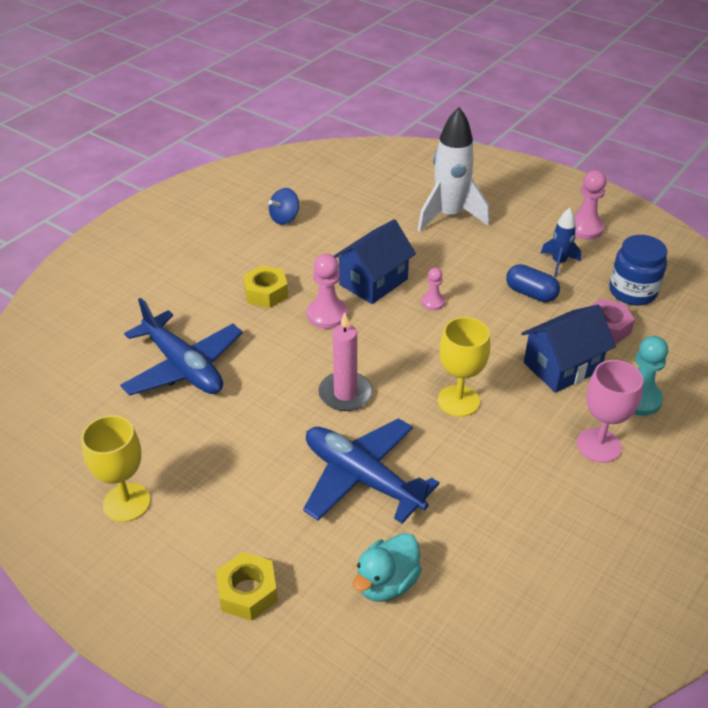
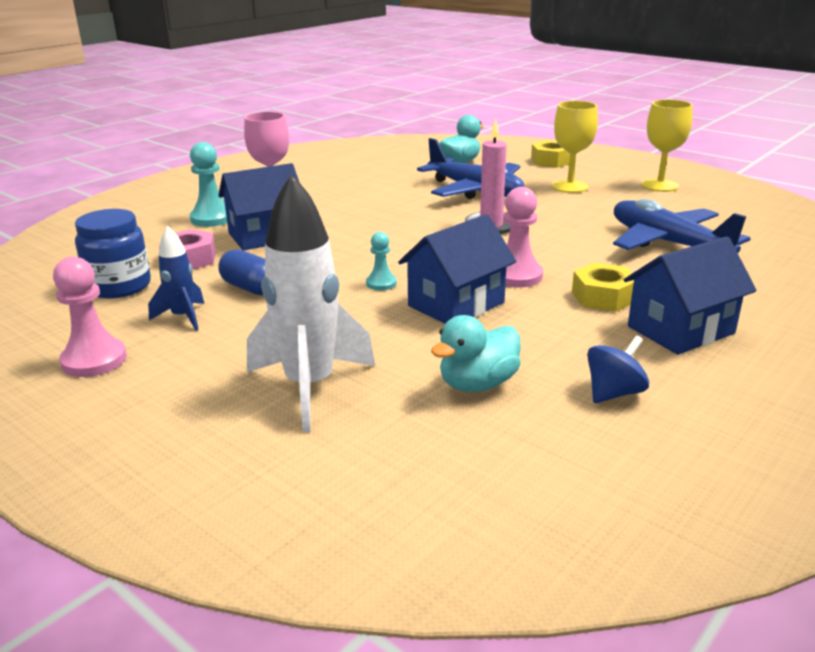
camera: 175 degrees left, 15 degrees down
pink pawn [421,268,445,310] -> turquoise pawn [366,232,397,290]
yellow goblet [438,317,490,417] -> yellow goblet moved to [552,101,598,193]
none -> turquoise duck [431,315,521,392]
none -> blue house [624,236,757,355]

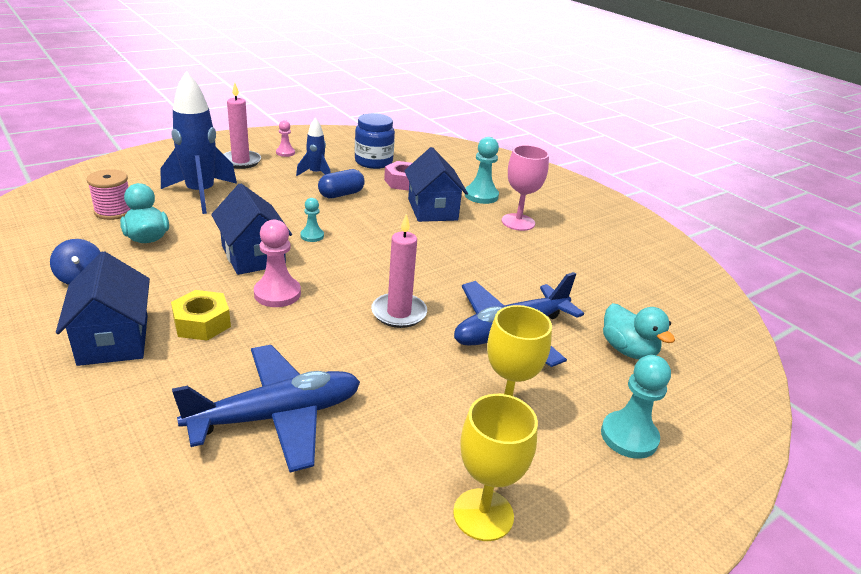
camera: 100 degrees right, 5 degrees up
pink pawn [53,256,127,377] -> pink pawn [276,120,295,157], size x0.59
white rocket [247,174,375,432] -> blue rocket [160,71,237,214]
yellow nut [531,140,570,168] -> turquoise pawn [601,355,671,459]
none -> pink spool [87,169,131,220]
none -> pink candle [224,82,261,169]

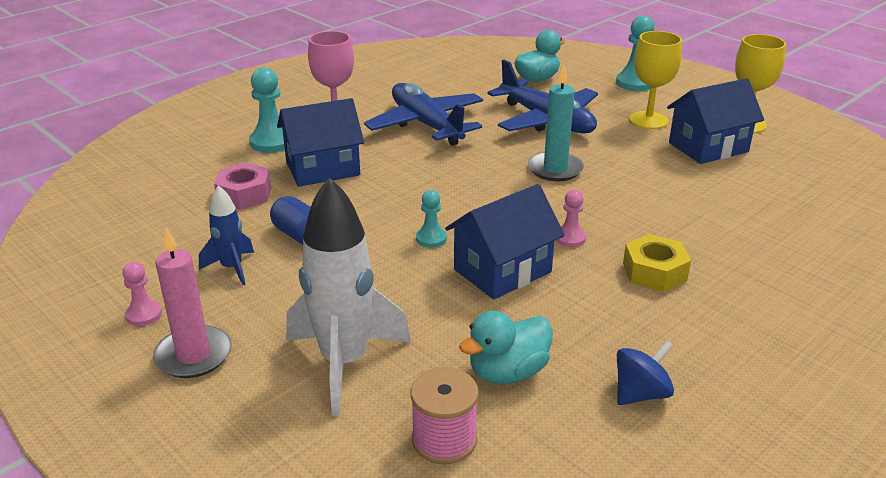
camera: 95 degrees left, 0 degrees up
blue house [56,251,150,366] -> blue house moved to [667,78,764,164]
blue rocket [160,71,237,214] -> white rocket [287,177,411,416]
blue plane [172,345,360,472] -> blue plane moved to [364,83,483,146]
pink pawn [254,220,301,307] -> pink pawn [556,190,586,247], size x0.59
blue jar [355,113,395,169] -> none
pink candle [371,214,427,328] -> turquoise candle [528,65,584,181]

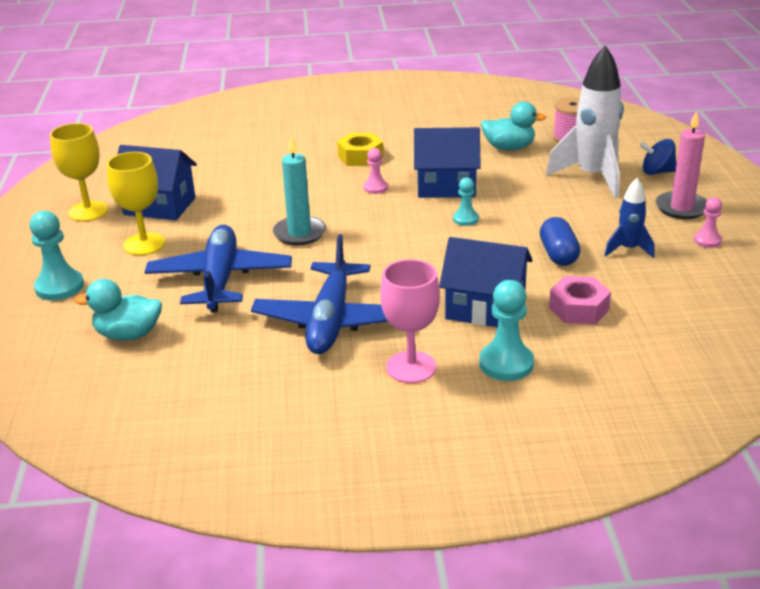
camera: 140 degrees left, 0 degrees up
blue spinning top [617,340,674,405] -> blue spinning top moved to [639,139,677,175]

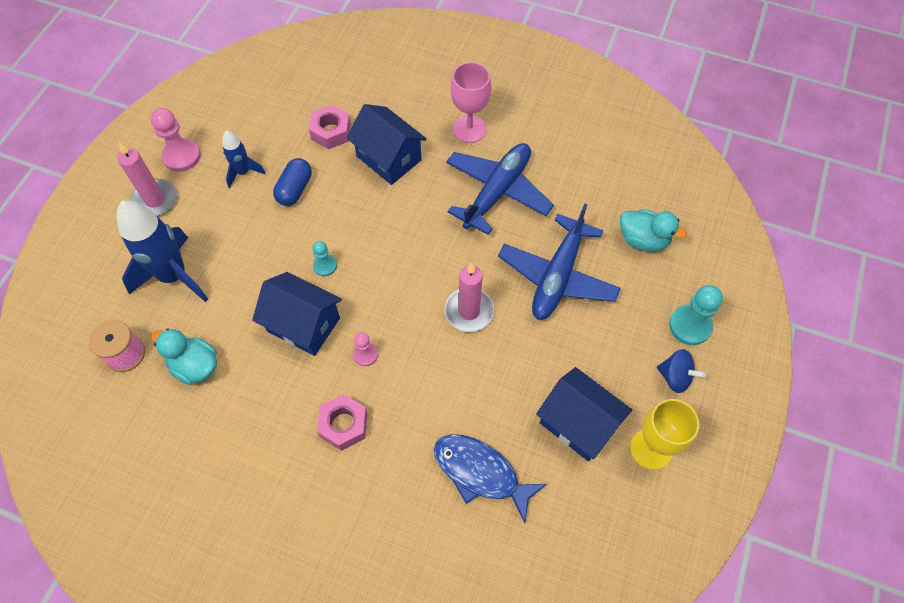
camera: 155 degrees left, 30 degrees up
yellow goblet [107,152,165,255] -> none
turquoise candle [273,135,326,245] -> pink candle [444,263,494,332]
yellow nut [337,133,383,166] -> pink nut [317,394,367,451]
turquoise pawn [479,280,534,381] -> none
white rocket [546,45,623,198] -> blue rocket [117,200,208,302]
blue spinning top [639,139,677,175] -> blue spinning top moved to [657,349,705,393]
pink pawn [694,197,722,248] -> pink pawn [150,108,201,172], size x1.71
none -> blue fish [434,434,547,523]

